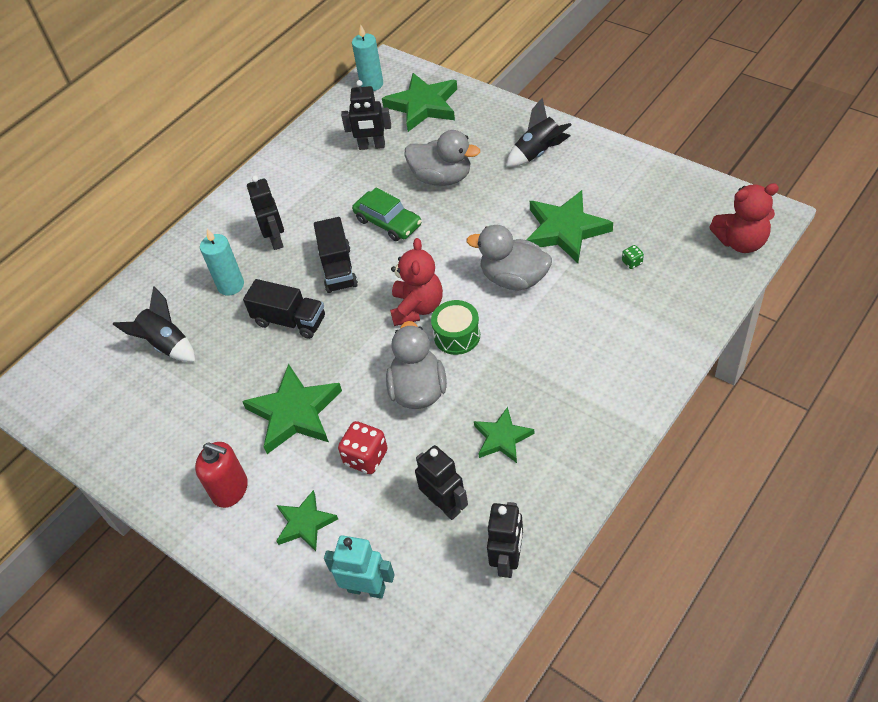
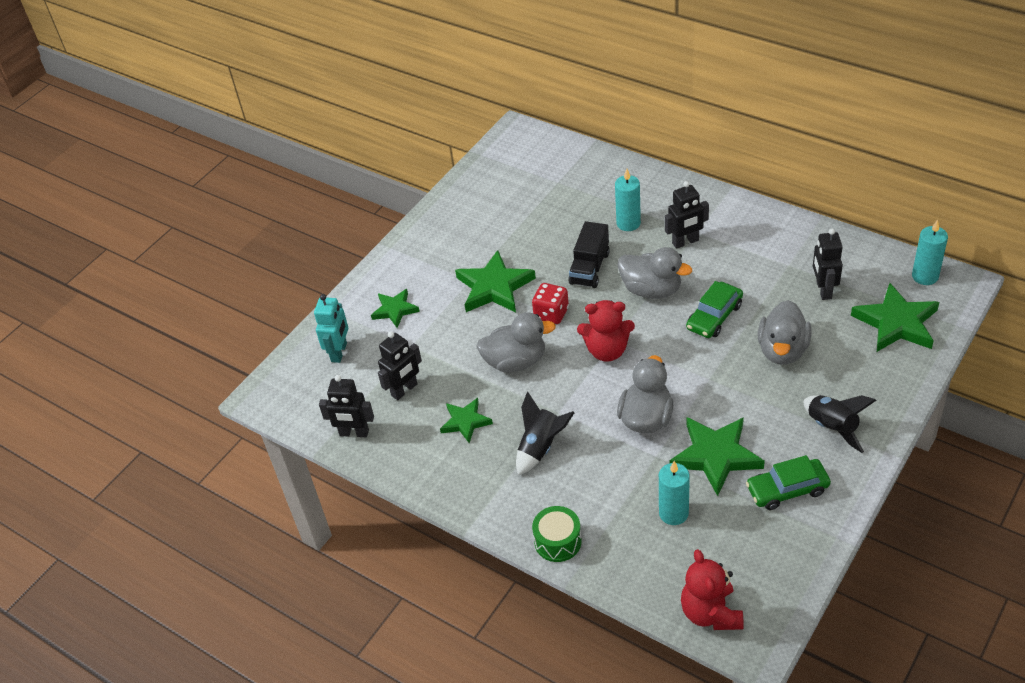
camera: 85 degrees right, 5 degrees down
black rocket [113,286,195,362] -> black rocket moved to [516,391,575,475]
red soap dispenser [195,442,248,508] -> none
black truck [314,217,358,293] -> grey duck [618,247,692,299]
red dice [338,421,388,474] -> red dice moved to [532,283,569,324]
green drum [431,300,480,355] -> green drum moved to [532,506,582,562]
green dice [622,245,644,269] -> turquoise candle [659,461,690,525]
none -> green car [746,455,831,510]

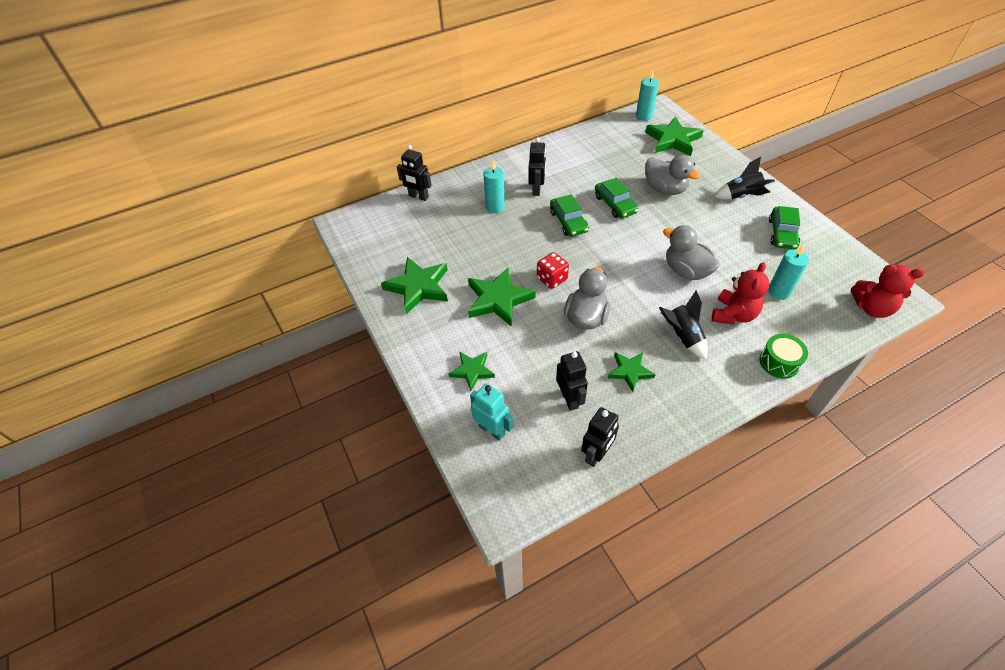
camera: 65 degrees left, 5 degrees up
black truck [568,221,610,288] -> none
red teddy bear [577,300,635,362] -> red teddy bear moved to [712,262,769,325]
grey duck [618,247,692,299] -> green car [550,194,589,237]
green star [670,417,765,496] -> green star moved to [381,257,448,314]
black robot [813,229,843,300] -> black robot moved to [397,145,432,201]

